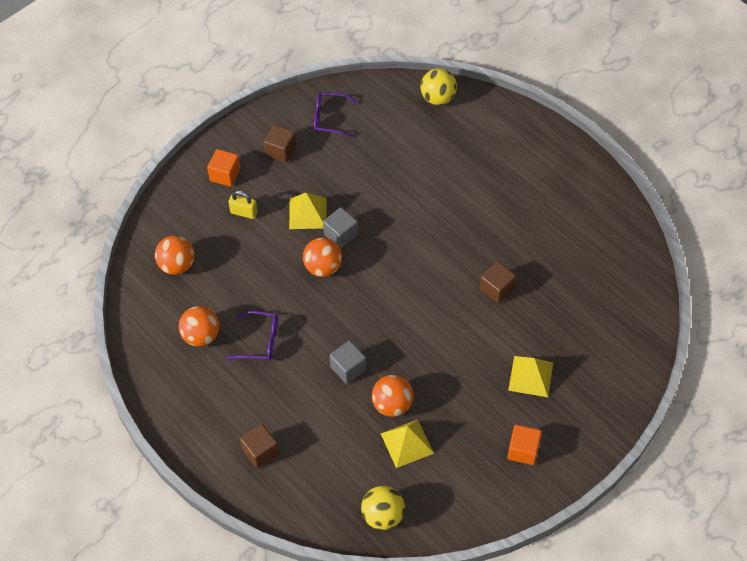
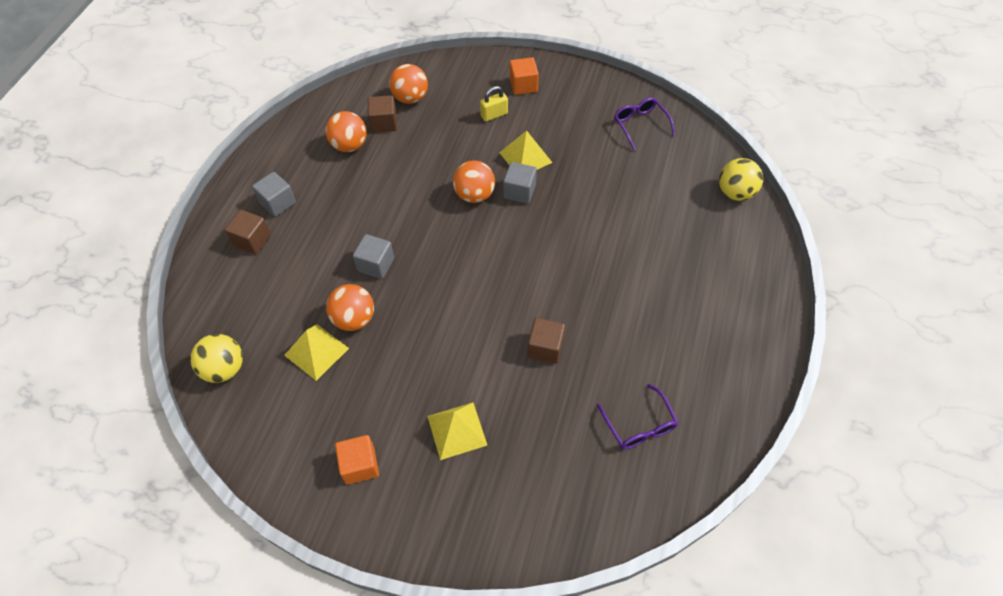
camera: 60 degrees right, 0 degrees up
purple glasses [227,311,278,361] -> purple glasses moved to [597,384,679,450]
yellow padlock [229,191,258,219] -> yellow padlock turned 75 degrees clockwise [480,86,508,122]
brown cube [264,125,296,163] -> brown cube moved to [368,95,397,133]
none -> grey cube [252,172,296,217]

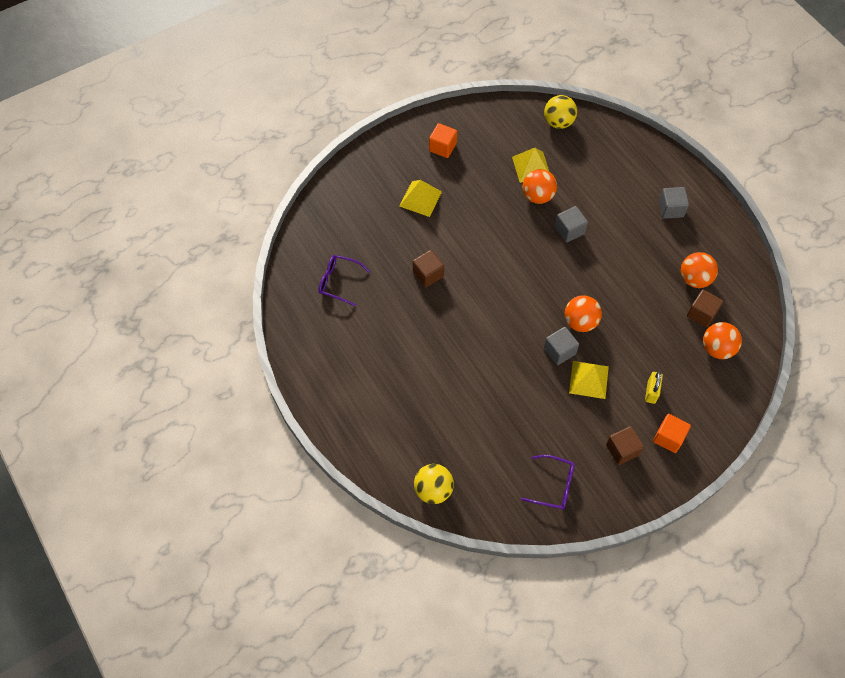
camera: 130 degrees right, 5 degrees up
brown cube [225,210,271,254] -> brown cube moved to [606,426,644,465]

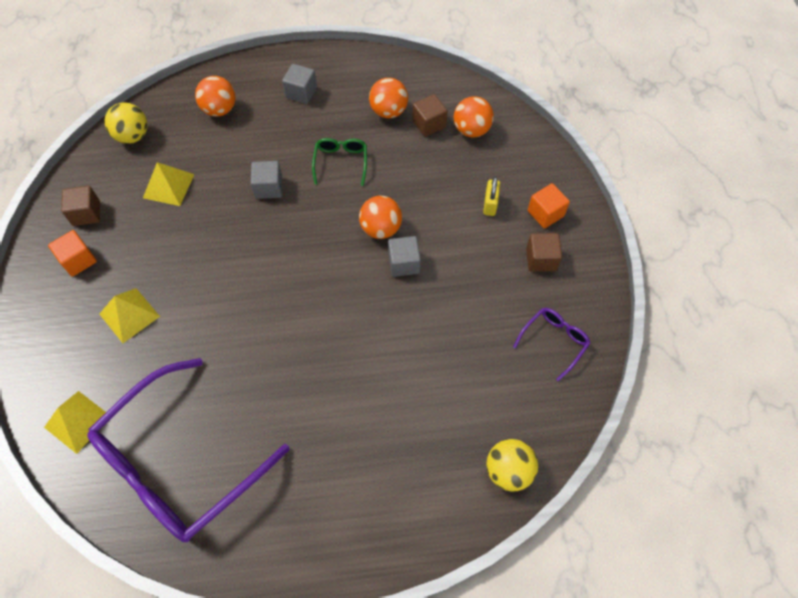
camera: 65 degrees left, 0 degrees up
purple glasses [318,255,370,306] -> purple glasses [87,358,289,542], size x2.39
brown cube [413,250,444,287] -> brown cube moved to [61,186,100,226]
orange ball [522,169,557,204] -> orange ball moved to [195,76,236,117]
yellow pyramid [569,361,609,399] -> yellow pyramid moved to [44,391,106,454]
yellow padlock [645,372,663,404] -> yellow padlock turned 60 degrees clockwise [483,177,500,216]
none -> green glasses [312,138,367,186]

